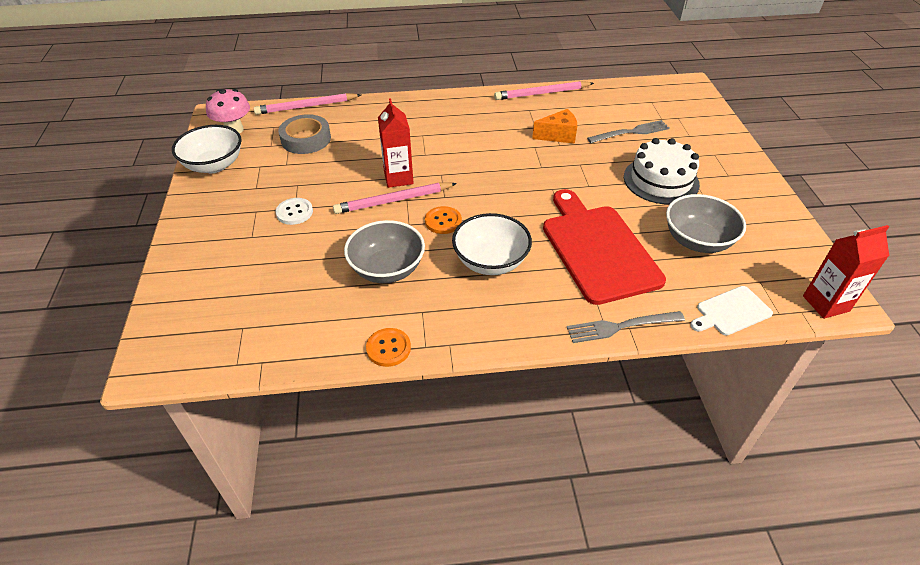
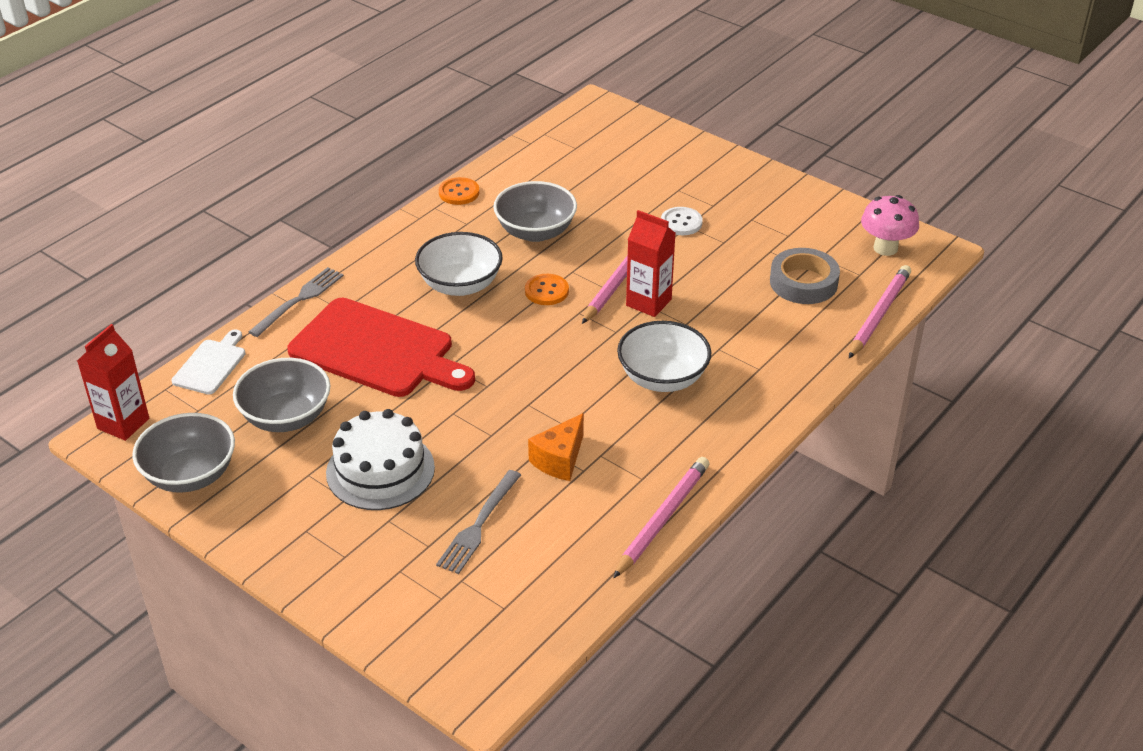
camera: 135 degrees right, 5 degrees down
white bowl [172,125,242,173] -> white bowl moved to [617,321,711,392]
none -> grey bowl [132,413,235,493]

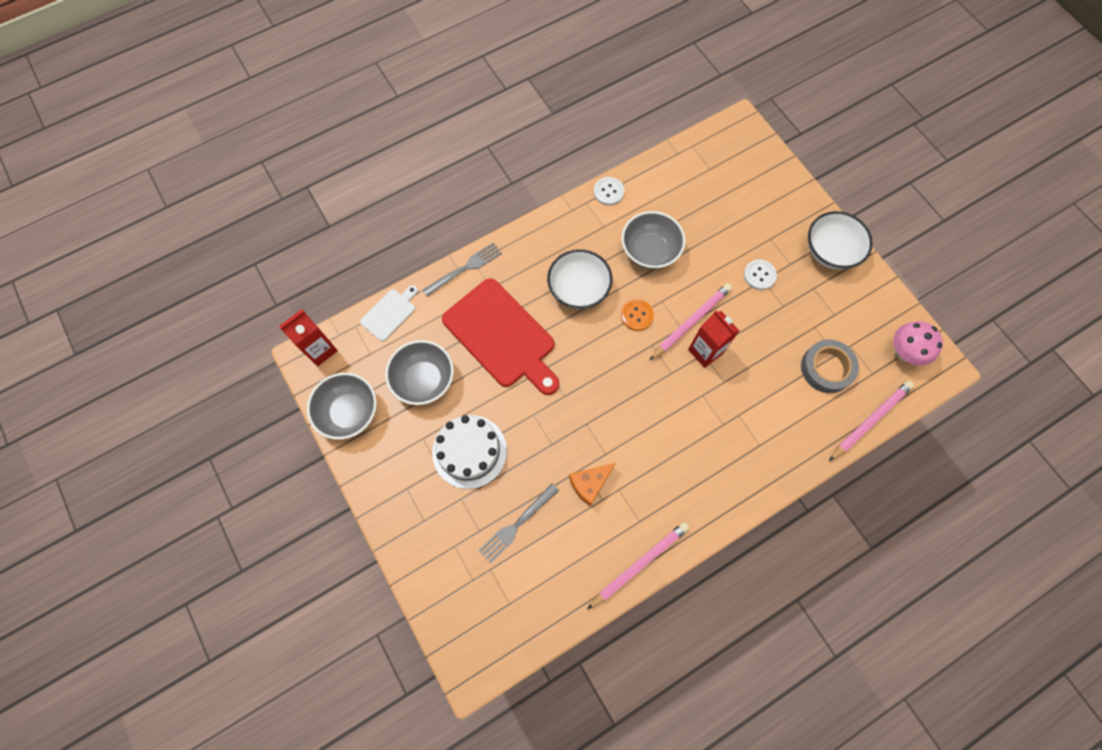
camera: 20 degrees right, 30 degrees up
orange button [439,177,479,205] -> white button [594,177,624,205]
white bowl [617,321,711,392] -> white bowl moved to [808,211,873,270]

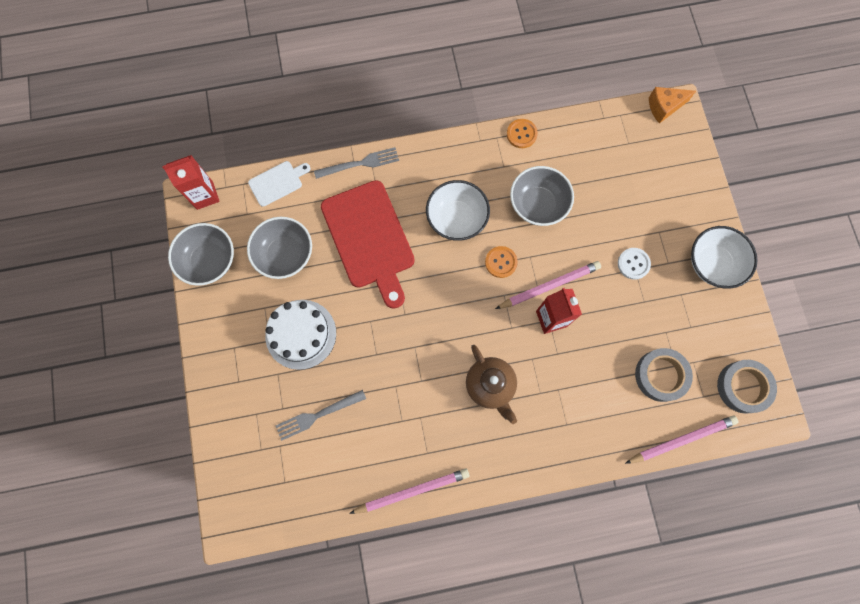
camera: 20 degrees right, 5 degrees up
orange cheese [569,463,616,506] -> orange cheese moved to [649,87,696,124]
white button [594,177,624,205] -> orange button [507,119,538,148]
pink mushroom [893,321,943,366] -> grey tape [717,360,777,414]
none -> brown teapot [466,345,517,424]

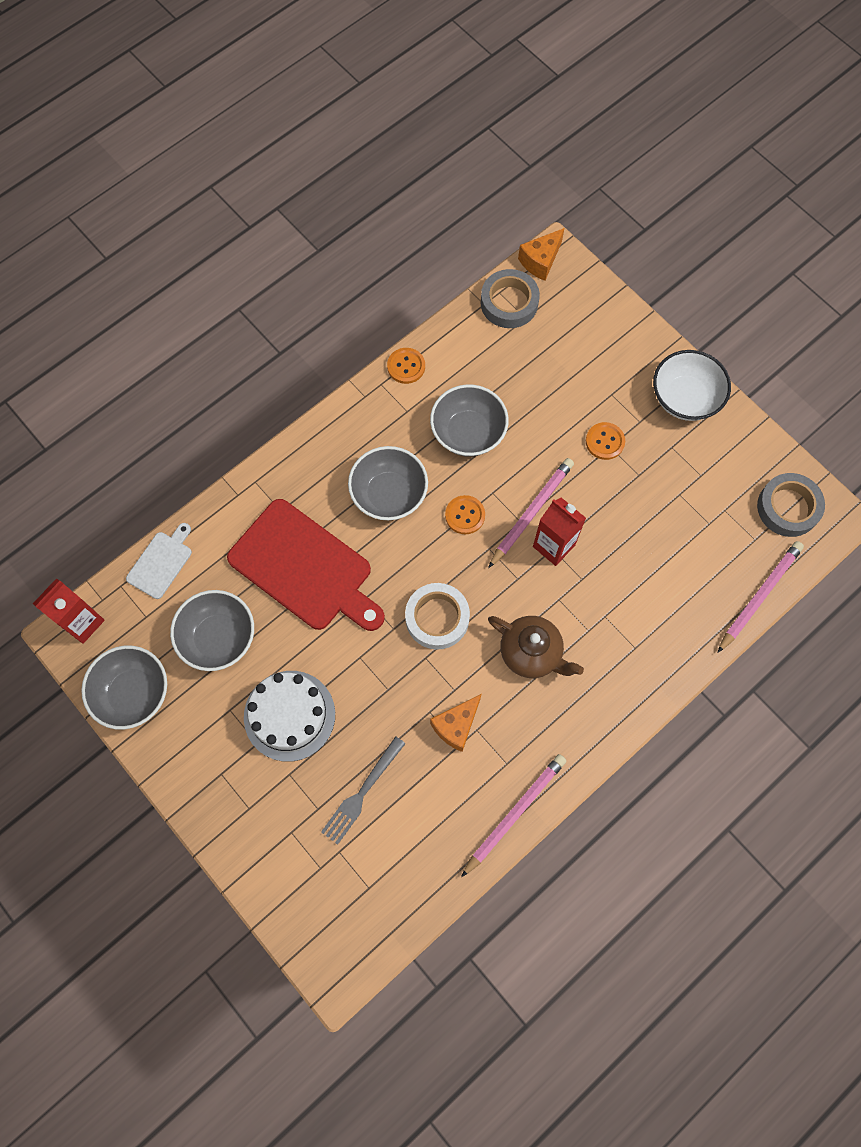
camera: 30 degrees left, 5 degrees down
grey fork [314,147,399,179] -> none
white bowl [426,180,490,241] -> grey bowl [348,446,428,520]
white button [618,248,651,280] -> orange button [586,422,625,460]
grey tape [635,348,693,402] -> grey tape moved to [481,269,540,328]
none -> white tape [405,583,470,650]
none -> orange cheese [430,694,482,752]

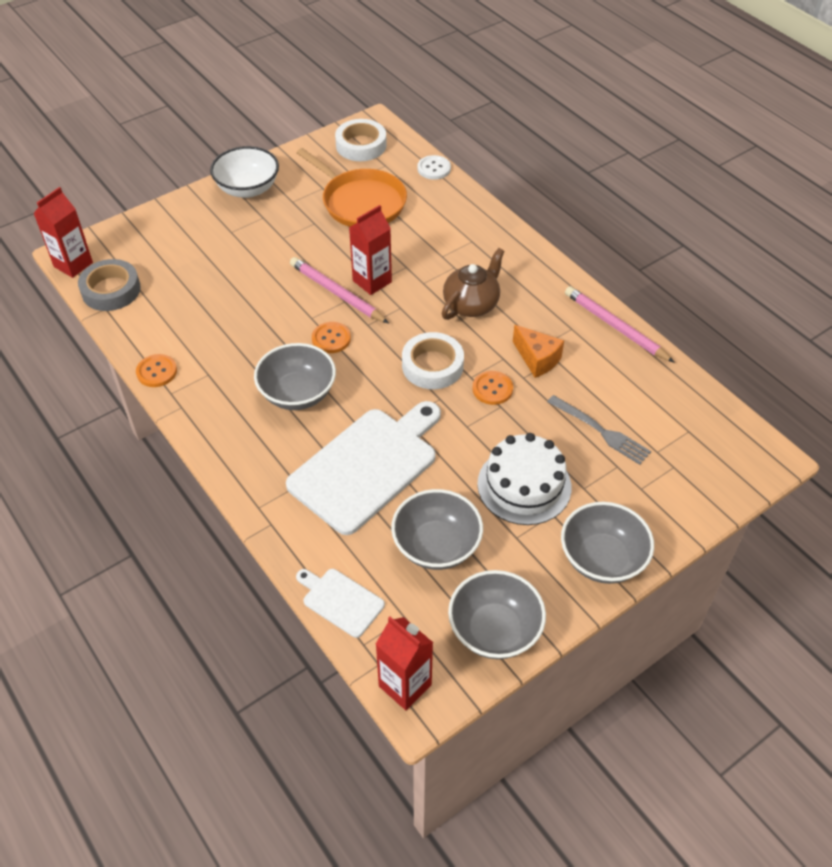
camera: 85 degrees left, 20 degrees down
red cutting board [227,499,385,631] -> white cutting board [286,401,441,535]
grey bowl [430,384,509,457] -> grey bowl moved to [561,502,654,584]
orange cheese [518,228,564,281] -> red carton [33,187,93,278]
orange button [586,422,625,460] -> orange button moved to [472,371,513,405]
pink pencil [717,541,804,653] -> white button [417,155,451,180]
grey tape [757,473,825,537] -> white tape [335,119,387,161]
none -> orange pan [297,148,407,227]

